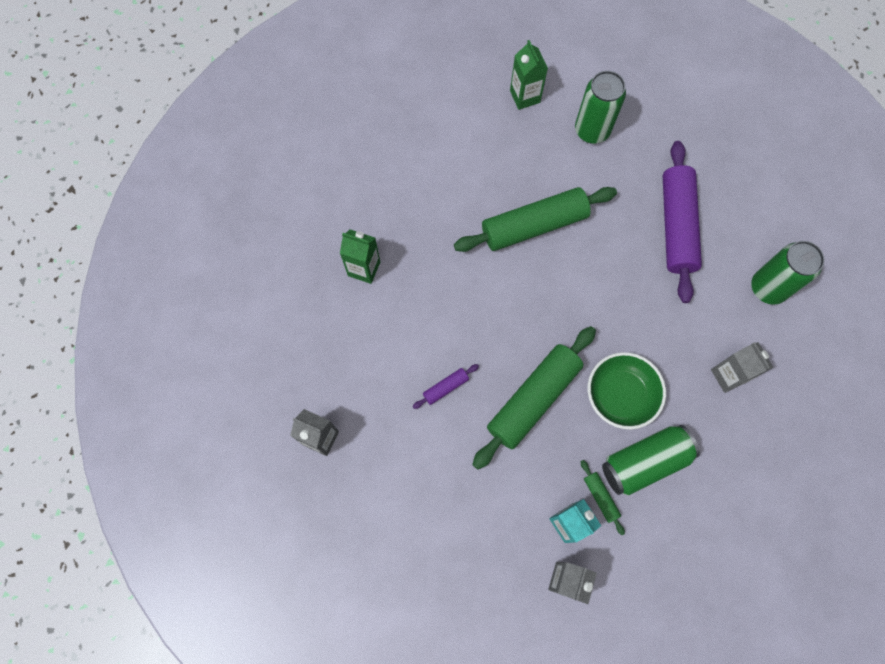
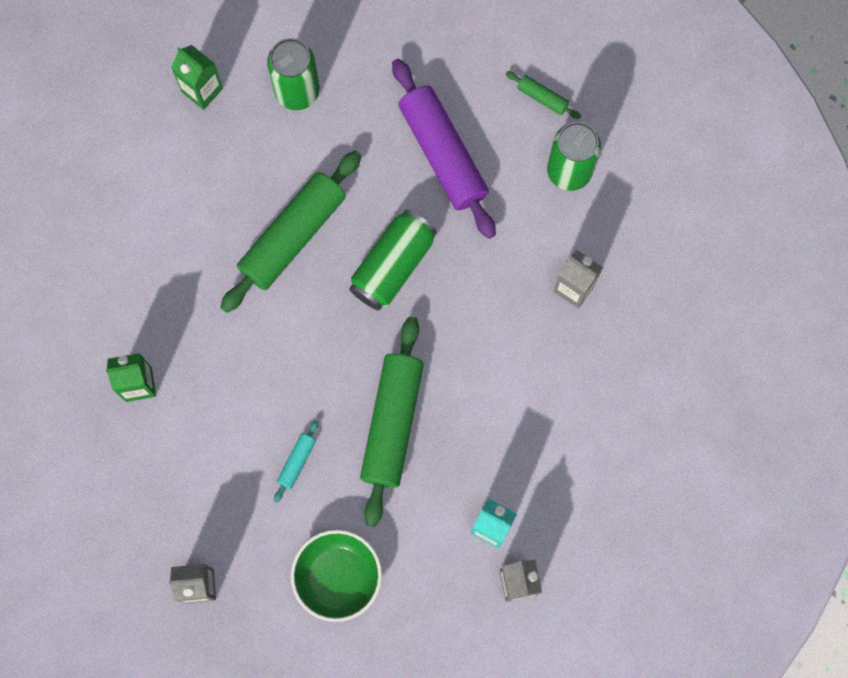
camera: 30 degrees left, 5 degrees up
purple rolling pin [412,364,479,409] -> turquoise rolling pin [274,420,319,502]
green rolling pin [581,460,625,535] -> green rolling pin moved to [506,71,581,119]
green bowl [588,352,666,429] -> green bowl moved to [291,530,382,622]
green can [602,425,700,496] -> green can moved to [349,210,437,311]

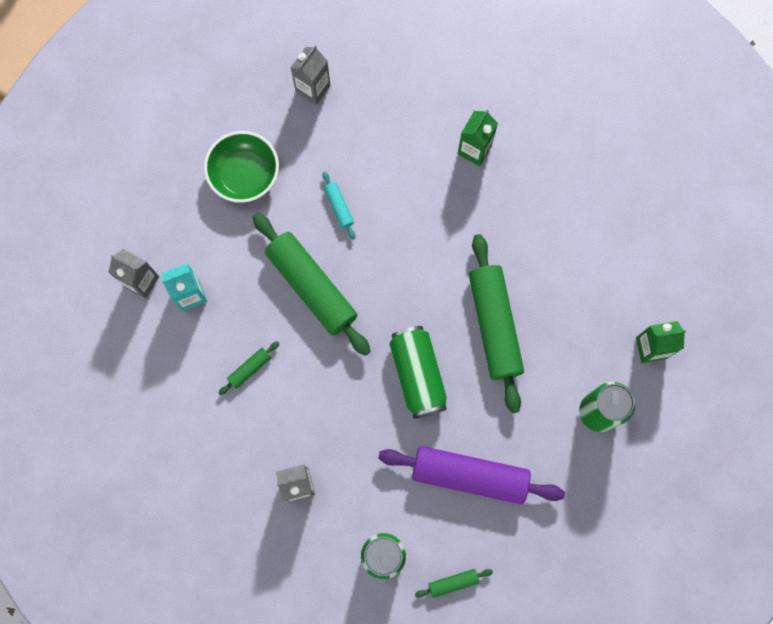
camera: 130 degrees right, 0 degrees up
none -> green rolling pin [219,341,280,395]

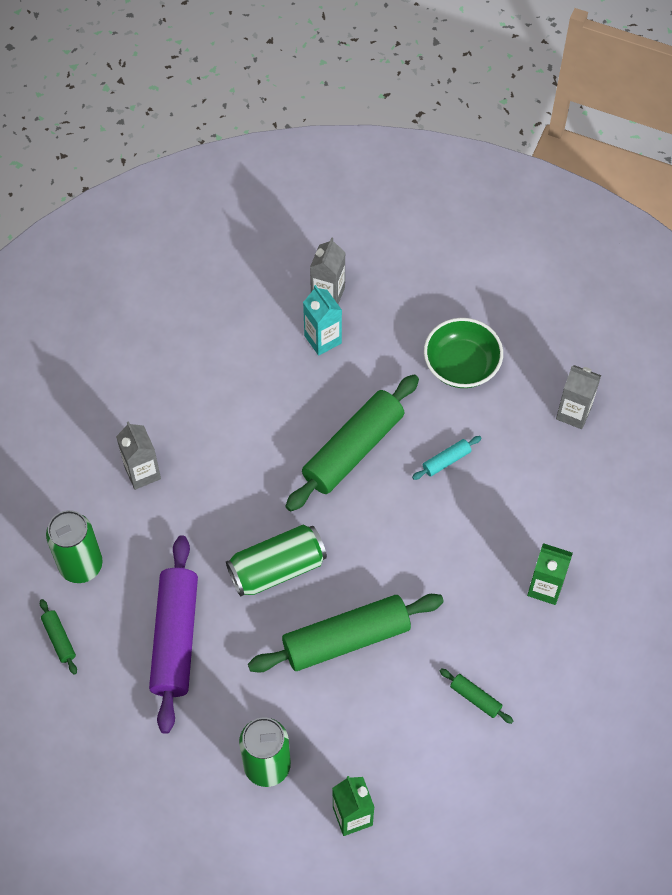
camera: 80 degrees right, 15 degrees down
green rolling pin [219,341,280,395] -> green rolling pin moved to [440,668,513,724]

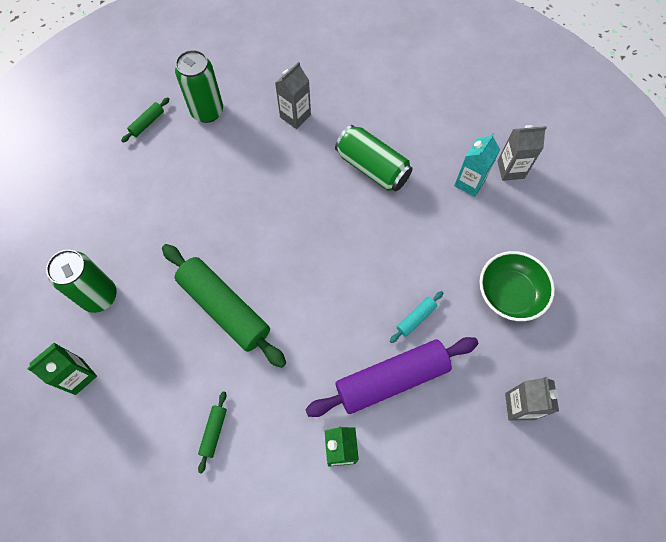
camera: 65 degrees right, 5 degrees up
purple rolling pin [149,535,198,734] -> purple rolling pin moved to [305,337,478,417]
green can [226,525,327,596] -> green can moved to [335,125,413,192]
green rolling pin [286,374,419,512] -> none
turquoise rolling pin [412,436,482,480] -> turquoise rolling pin turned 75 degrees counterclockwise [390,291,443,343]

